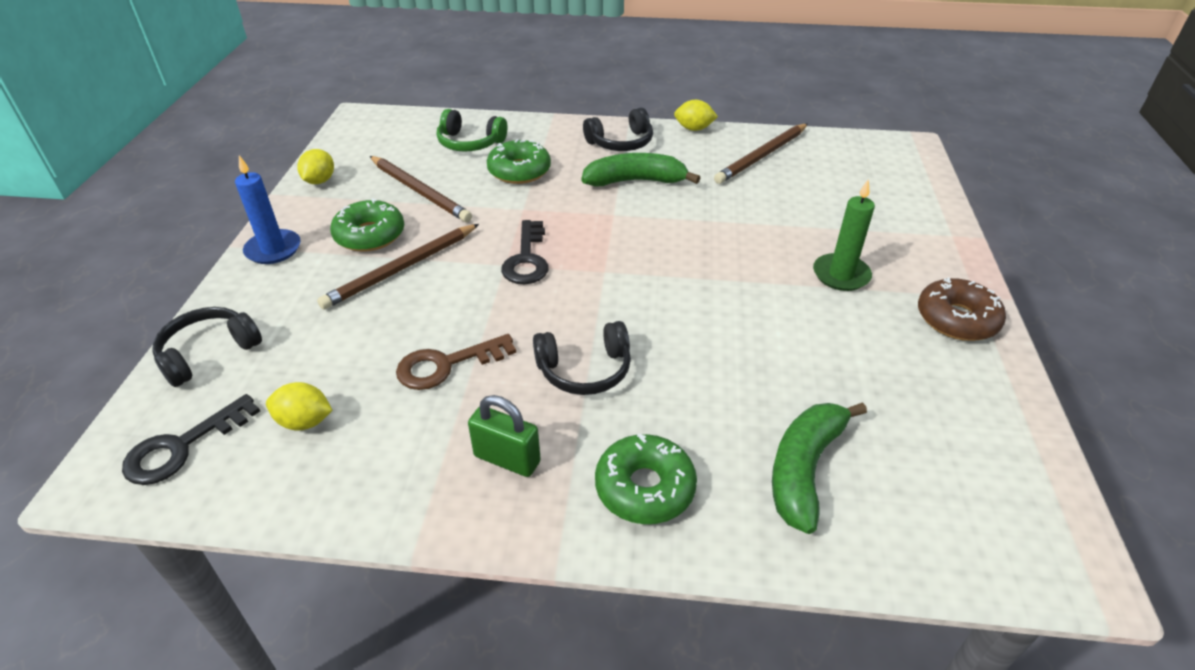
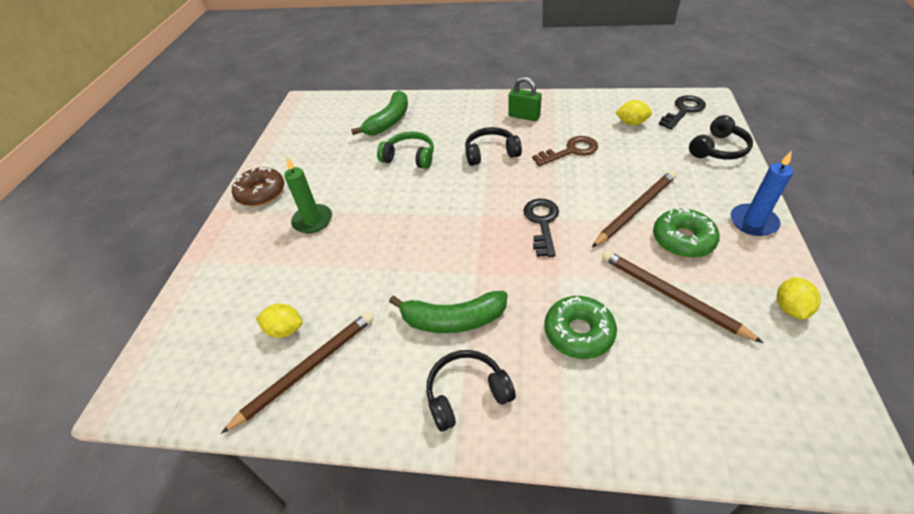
camera: 175 degrees left, 5 degrees up
green headphones [437,109,507,152] -> green headphones moved to [377,132,434,169]
green donut [595,434,697,524] -> none
yellow lemon [674,100,718,131] -> yellow lemon moved to [256,304,303,338]

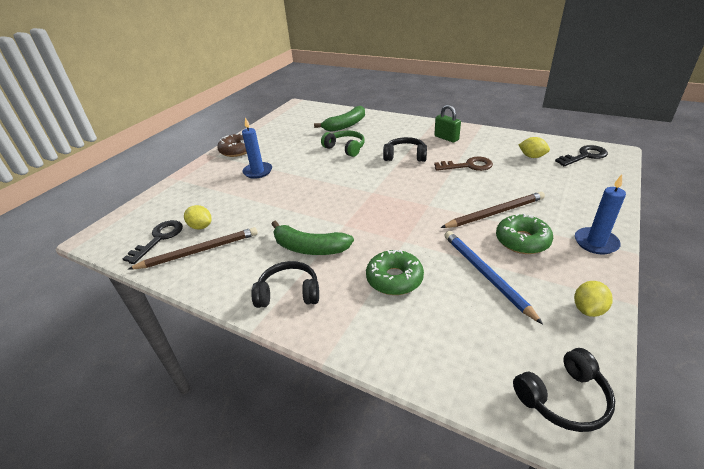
camera: 20 degrees right, 10 degrees down
green candle [284,157,332,233] -> blue candle [242,117,272,179]
black key [523,199,559,257] -> black key moved to [123,220,183,264]
brown pencil [602,250,763,343] -> blue pencil [444,231,543,324]
black headphones [689,115,753,160] -> black headphones moved to [513,348,615,432]

